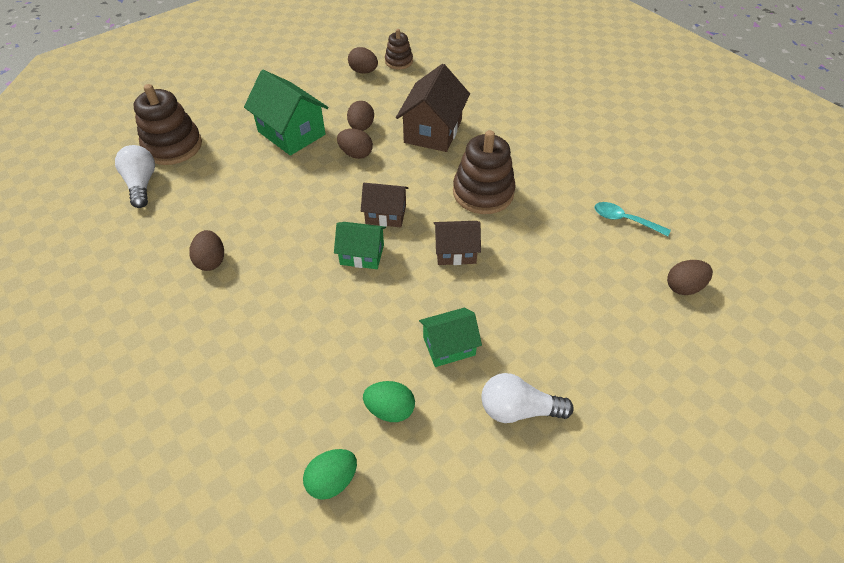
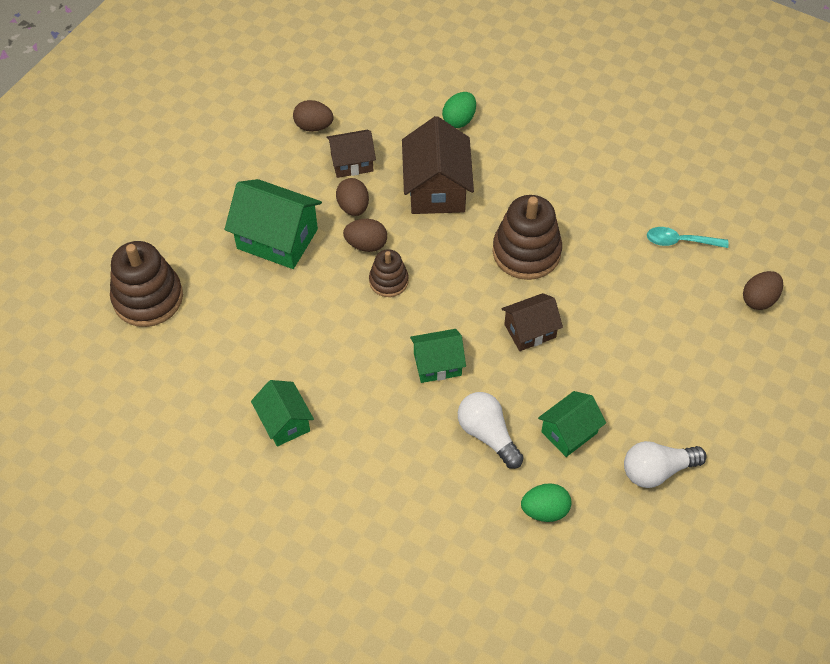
camera: 20 degrees left, 5 degrees up
white light bulb [115,145,155,208] -> white light bulb moved to [458,392,524,469]
brown egg [189,230,224,271] -> green house [251,380,314,447]
green egg [303,449,357,500] -> green egg moved to [442,92,476,128]
brown house [361,183,409,227] -> brown house moved to [327,130,376,178]
brown stacking toy [385,29,413,70] -> brown stacking toy moved to [369,249,409,297]

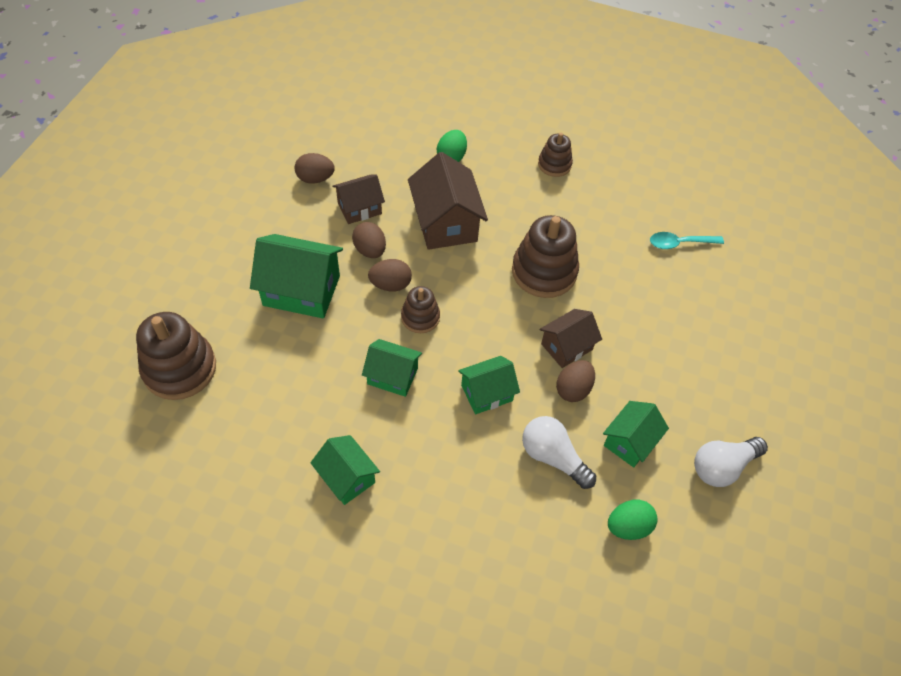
camera: 15 degrees left, 0 degrees up
brown egg [743,271,783,310] -> brown egg moved to [556,360,595,402]
none -> green house [362,339,422,397]
none -> brown stacking toy [538,133,573,177]

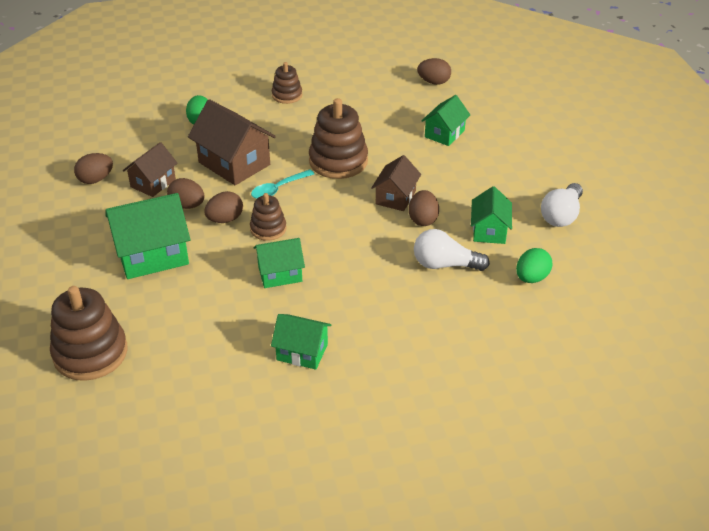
camera: 30 degrees left, 15 degrees down
green house [458,356,520,414] -> green house moved to [421,95,470,146]
turquoise spoon [650,232,724,249] -> turquoise spoon moved to [251,169,314,199]
none -> brown egg [417,58,451,85]

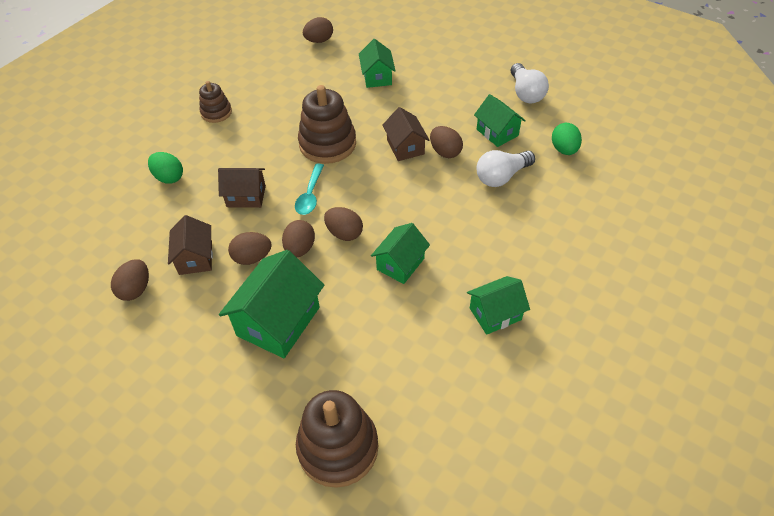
camera: 40 degrees left, 10 degrees up
brown house [188,99,276,185] -> brown house [218,168,266,208], size x0.61
brown stacking toy [250,193,287,241] -> brown egg [324,207,363,241]

